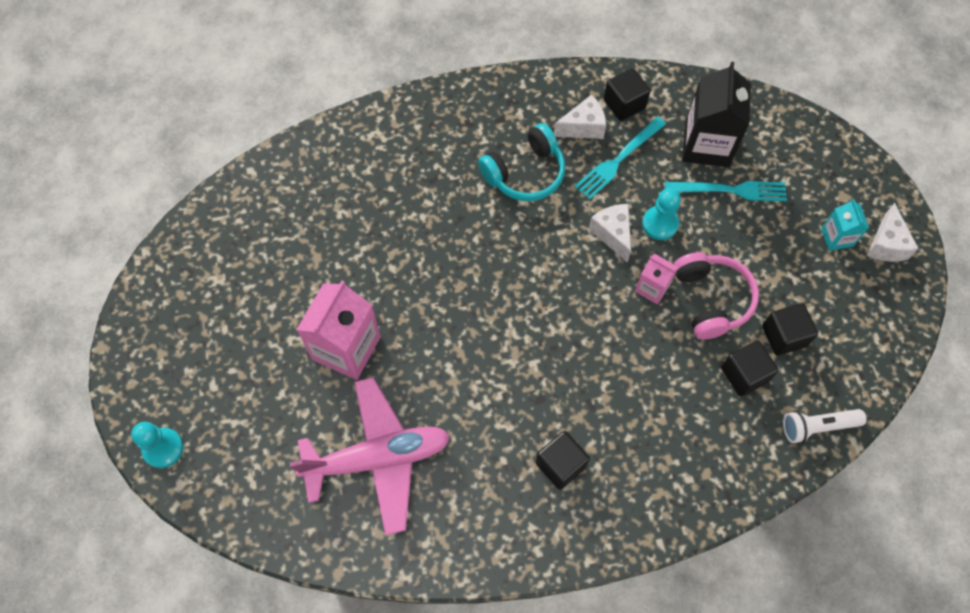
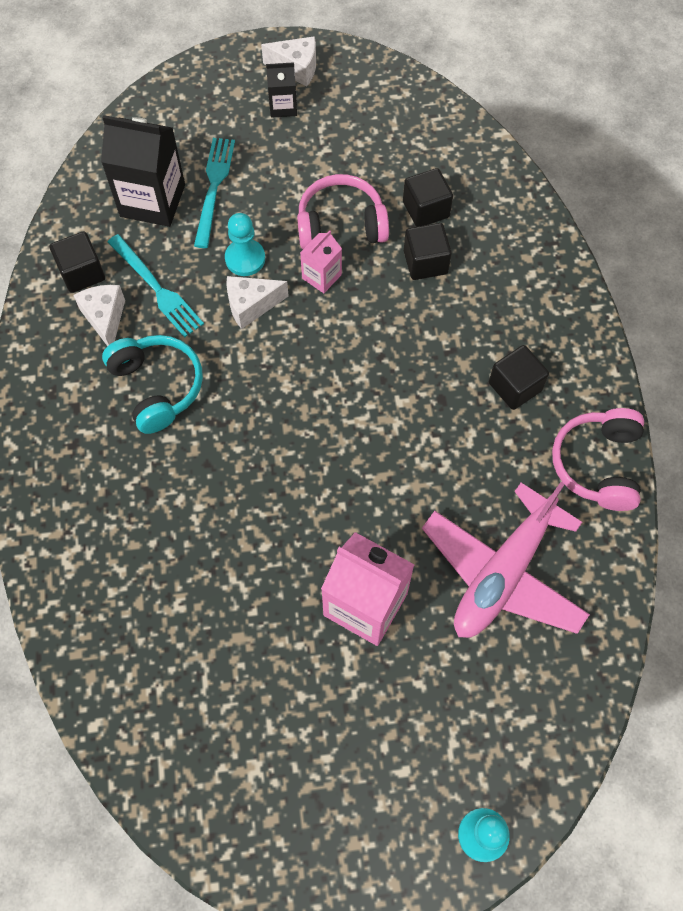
camera: 85 degrees left, 0 degrees up
pink plane [289,377,450,535] -> pink plane turned 135 degrees counterclockwise [422,482,590,638]
black cube [762,303,818,356] -> black cube moved to [404,223,452,280]
white flashlight [783,409,866,443] -> none
turquoise carton [821,199,869,250] -> black carton [266,62,297,118]
none -> pink headphones [552,408,644,511]

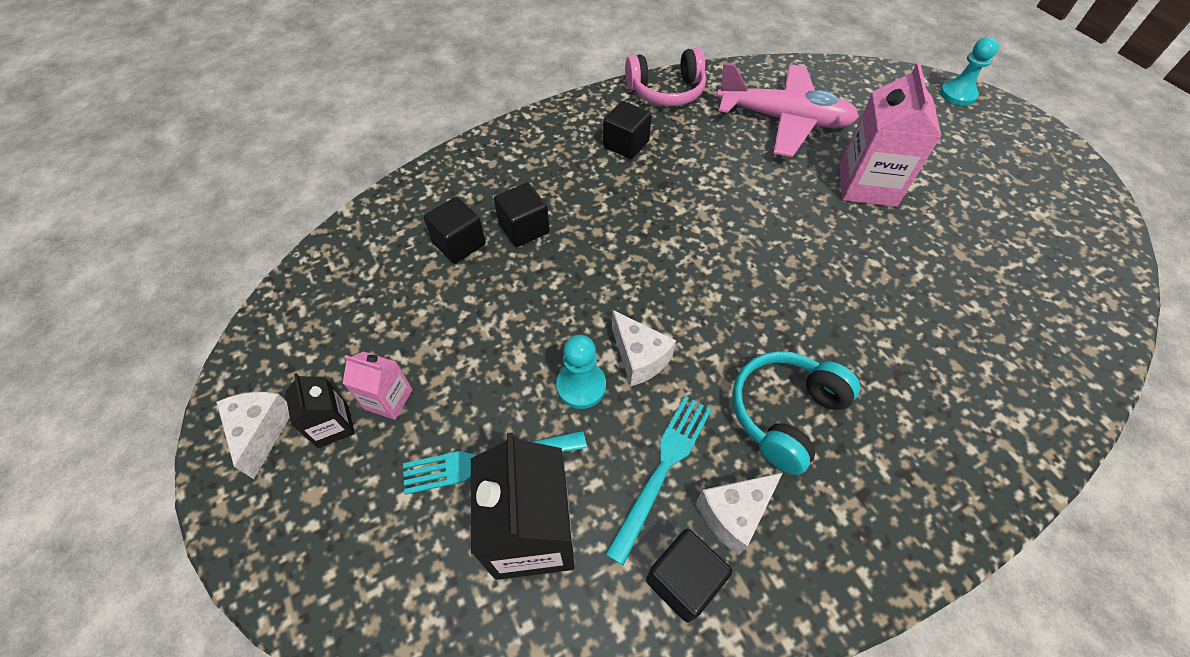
camera: 110 degrees left, 10 degrees down
pink headphones [297,174,389,249] -> none
pink carton [300,230,342,293] -> pink carton moved to [343,351,413,420]

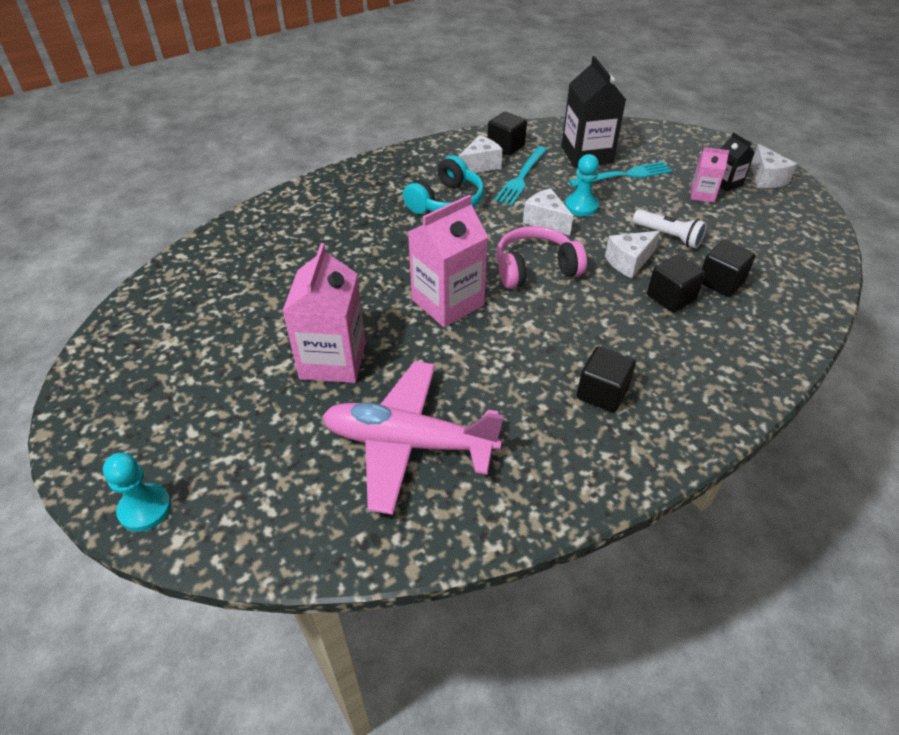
camera: 175 degrees right, 10 degrees down
pink headphones [625,48,706,106] -> pink headphones moved to [497,226,587,289]
none -> pink carton [408,195,488,327]
none -> white cheese [605,231,660,278]
none -> white flashlight [633,209,707,248]

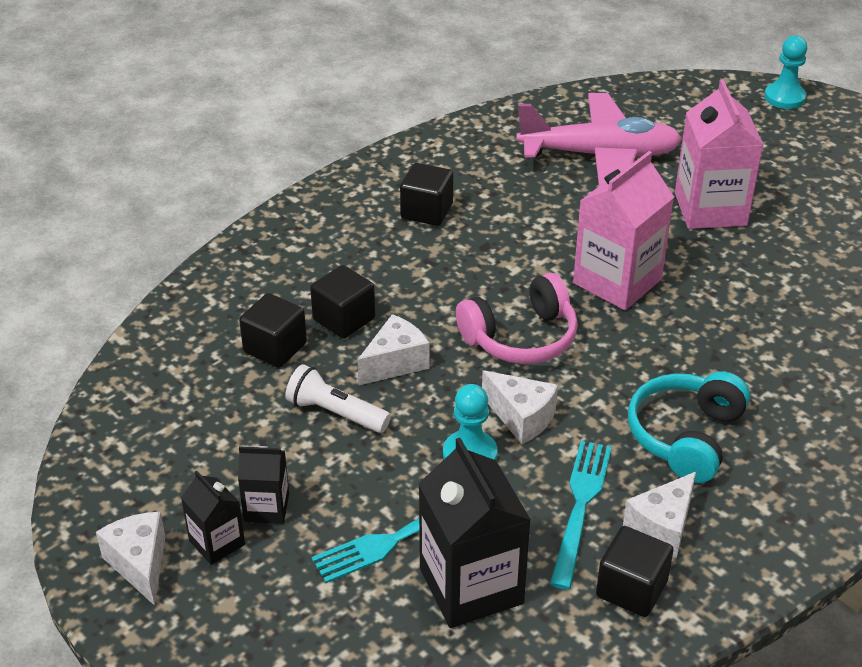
camera: 170 degrees right, 5 degrees down
pink carton [691,147,729,202] -> black carton [238,446,289,524]

